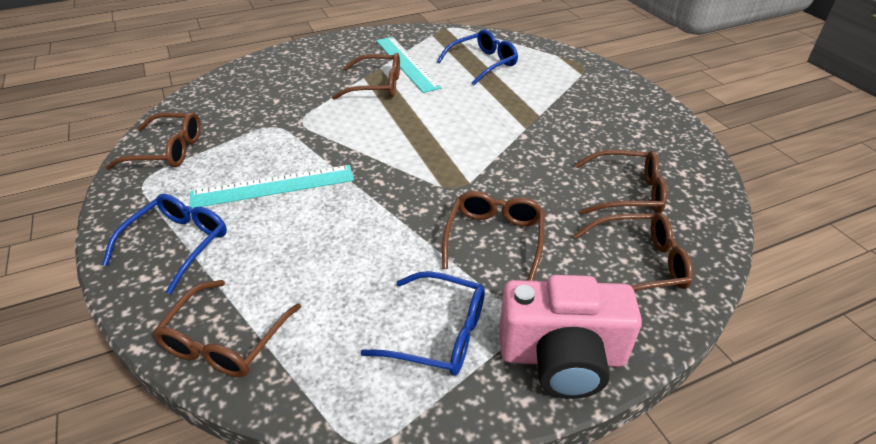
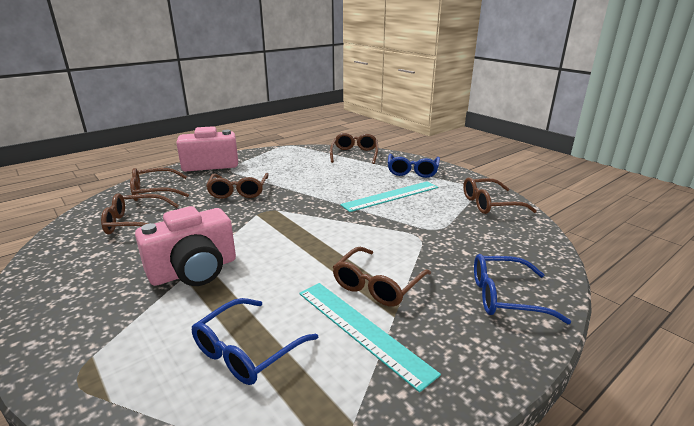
camera: 165 degrees right, 15 degrees down
brown glasses [332,53,400,100] -> brown glasses turned 45 degrees counterclockwise [333,247,431,306]
blue glasses [361,271,485,376] -> blue glasses moved to [474,254,571,324]
none -> pink camera [135,206,236,286]

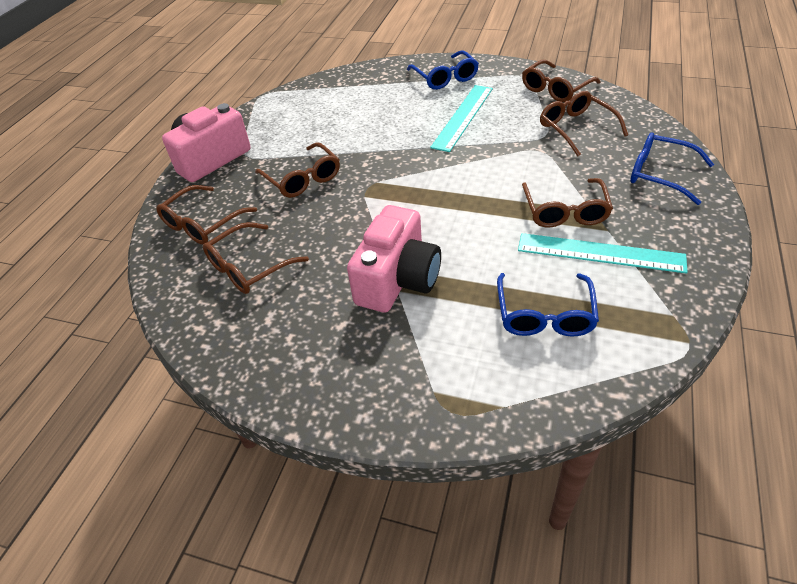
camera: 30 degrees left, 20 degrees up
brown glasses [330,133,378,164] -> brown glasses moved to [540,91,628,156]
blue glasses [474,254,571,324] -> blue glasses turned 60 degrees clockwise [630,132,714,205]

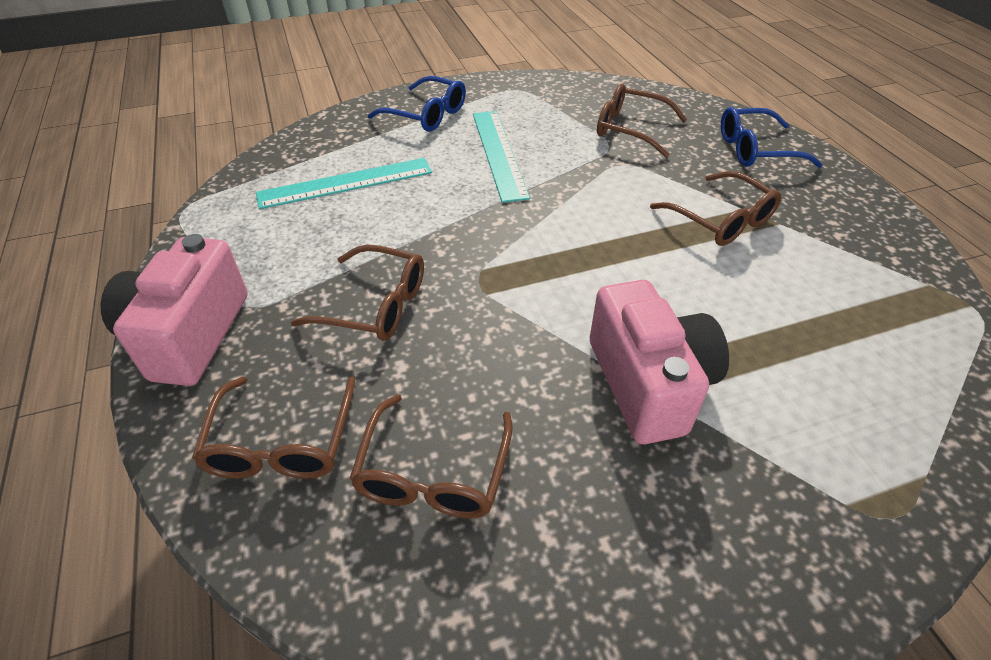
camera: 40 degrees left, 0 degrees up
blue glasses [497,273,599,337] -> none
turquoise ruler [518,233,688,274] -> turquoise ruler moved to [256,158,432,209]
brown glasses [522,60,601,102] -> none

